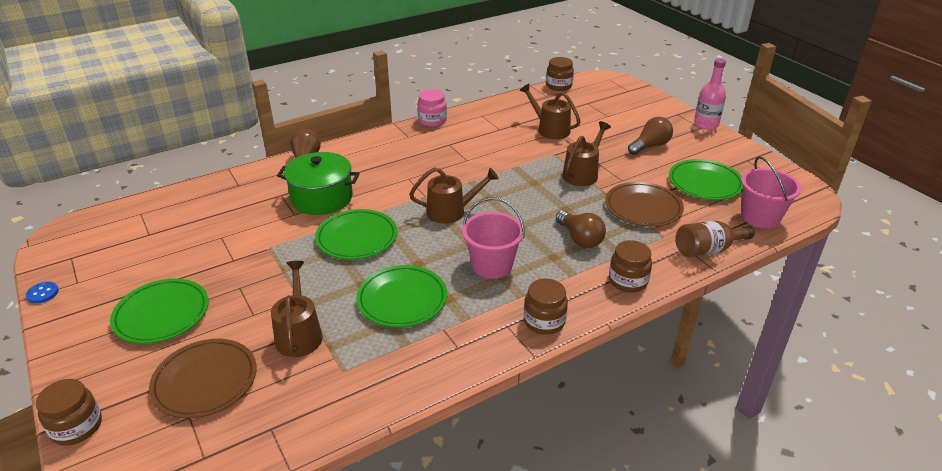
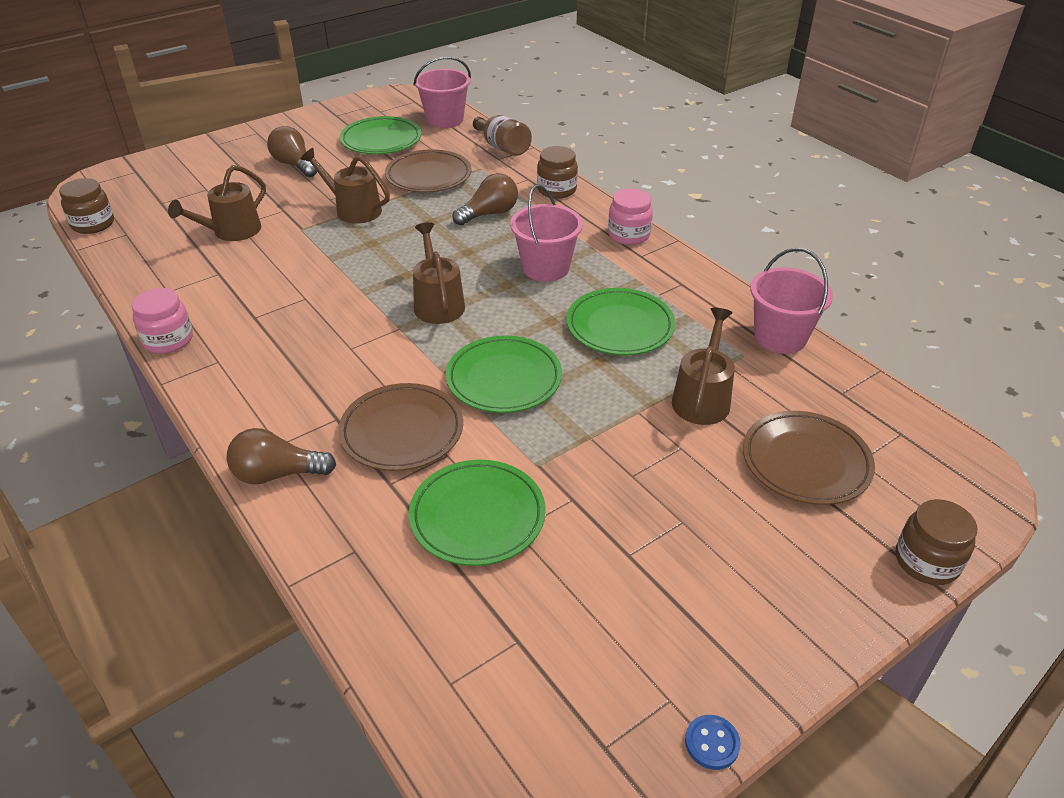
camera: 95 degrees left, 5 degrees up
green plate [110,279,209,344] -> green plate moved to [409,460,546,566]
brown watering can [271,261,323,357] -> brown watering can turned 120 degrees clockwise [672,308,735,425]
green pot [277,152,360,215] -> brown plate [338,383,463,471]
brown jar [524,279,568,335] -> pink jar [608,188,653,245]
pink bottle [694,58,726,130] -> none
none -> pink bucket [750,248,833,354]

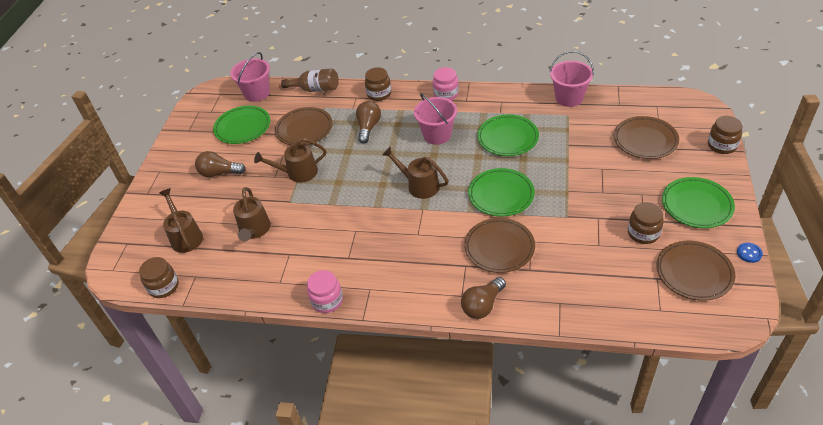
camera: 40 degrees left, 5 degrees up
green plate [409,460,546,566] -> green plate moved to [662,177,735,228]
brown watering can [672,308,735,425] -> brown watering can moved to [159,188,203,253]
none -> brown jar [628,202,664,244]
none -> brown plate [656,241,735,301]

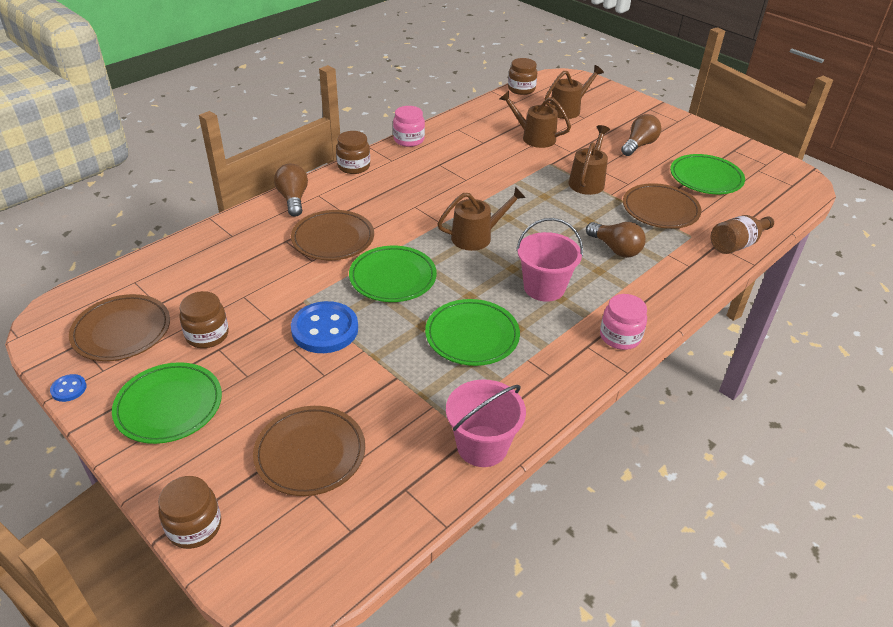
camera: 120 degrees right, 5 degrees down
brown watering can [159,188,203,253] -> brown watering can turned 45 degrees counterclockwise [544,65,604,119]
pink bucket [230,52,270,102] -> none
brown jar [365,67,391,101] -> brown jar moved to [336,131,370,174]
none -> blue button [291,301,358,353]

